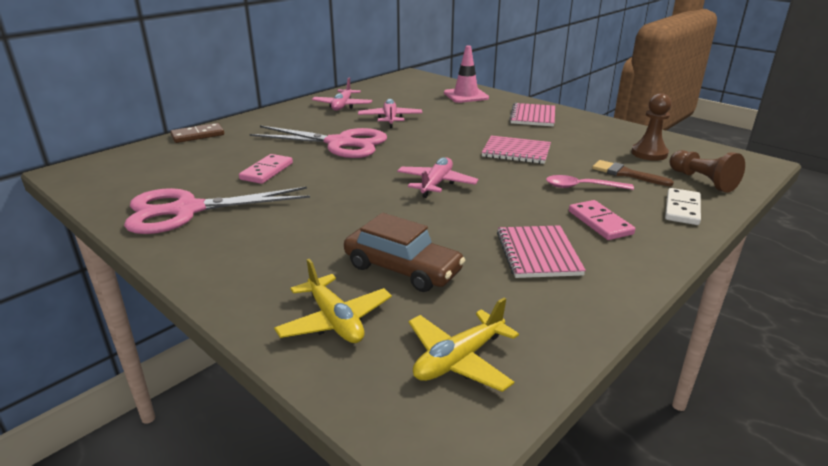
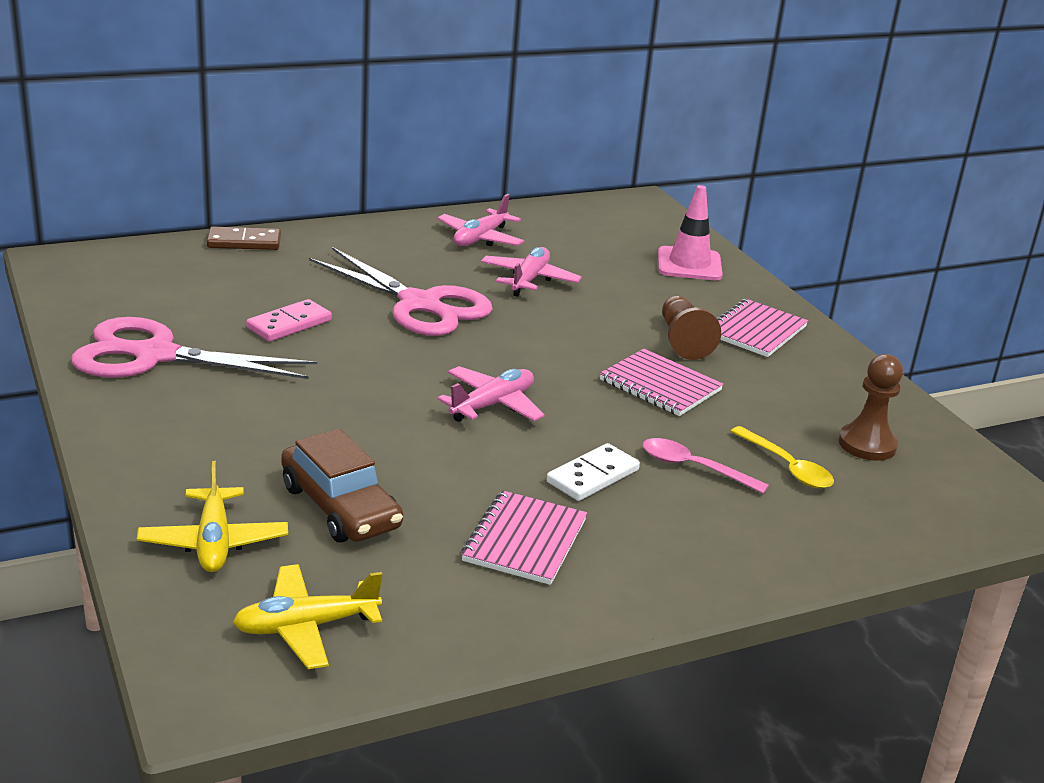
camera: 20 degrees right, 0 degrees up
pink domino [569,200,635,240] -> none
brown brush [592,160,674,186] -> yellow spoon [731,426,834,489]
white domino [665,188,701,225] -> white domino moved to [546,443,640,501]
brown pawn [670,150,745,193] -> brown pawn moved to [662,296,721,360]

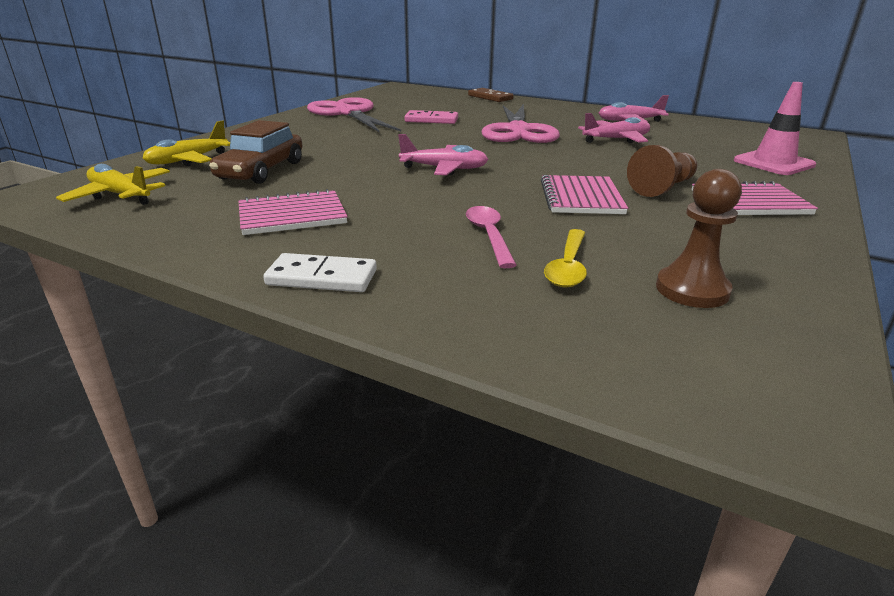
camera: 55 degrees right, 0 degrees up
white domino [546,443,640,501] -> white domino moved to [263,253,377,292]

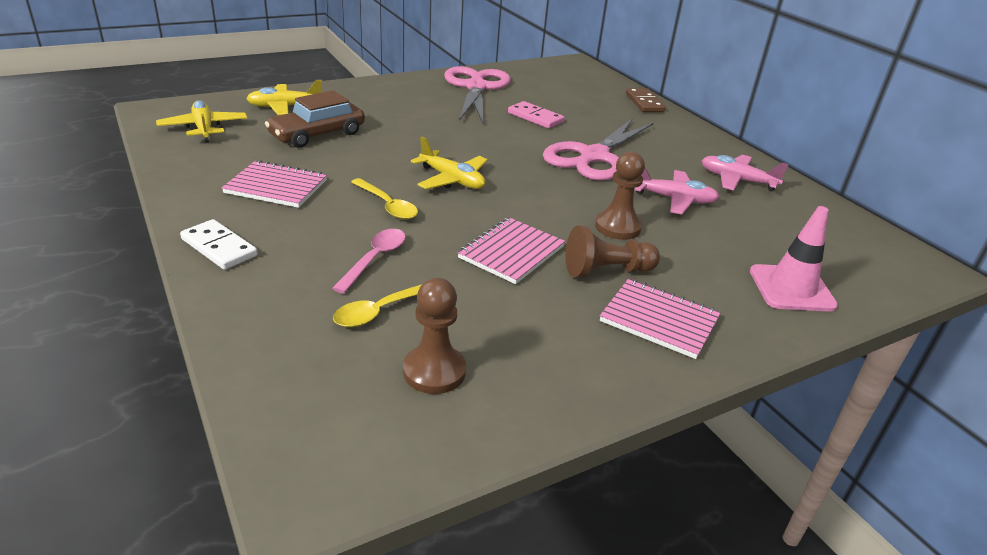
camera: 30 degrees right, 5 degrees up
pink plane [398,134,489,175] -> yellow plane [411,137,488,189]
none -> yellow spoon [351,178,418,219]
none -> brown pawn [595,151,645,240]

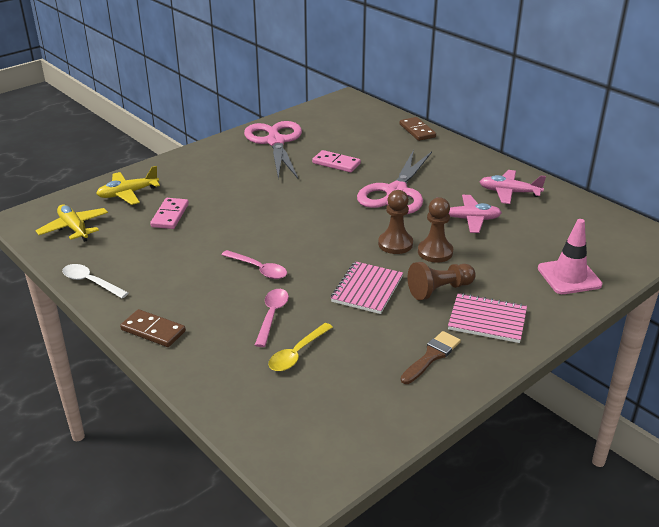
camera: 10 degrees left, 0 degrees up
white domino [180,219,258,270] -> brown domino [120,309,186,347]
pink notebook [222,160,327,208] -> none
brown car [265,90,365,148] -> pink domino [150,198,189,229]
yellow spoon [351,178,418,219] -> pink spoon [222,250,287,279]
brown pawn [403,278,466,394] -> brown pawn moved to [378,190,413,254]
yellow plane [411,137,488,189] -> none
none -> white spoon [62,264,128,298]
none -> brown brush [401,331,461,384]

